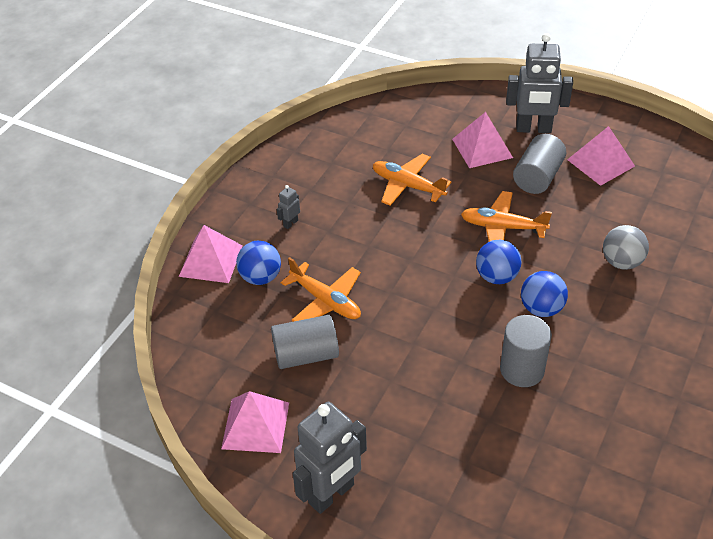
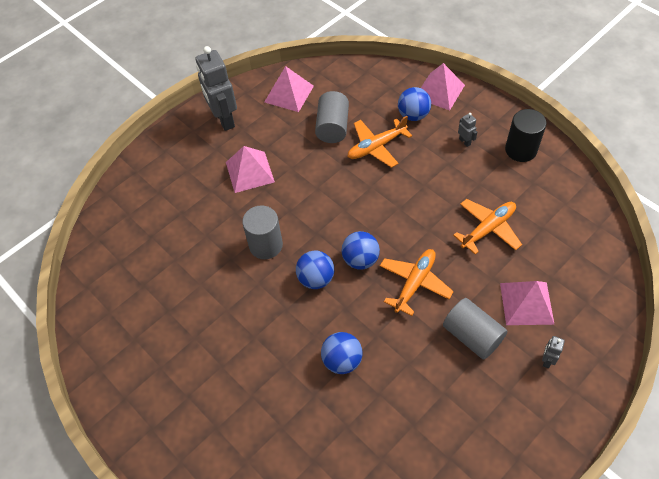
camera: 110 degrees right, 10 degrees up
grey robot [506,33,573,133] -> grey robot [542,336,565,368], size x0.43
pink pyramid [567,126,635,186] -> pink pyramid moved to [226,146,275,193]
grey ball [603,225,649,270] -> blue ball [321,332,362,374]
none -> black cylinder [505,109,546,162]

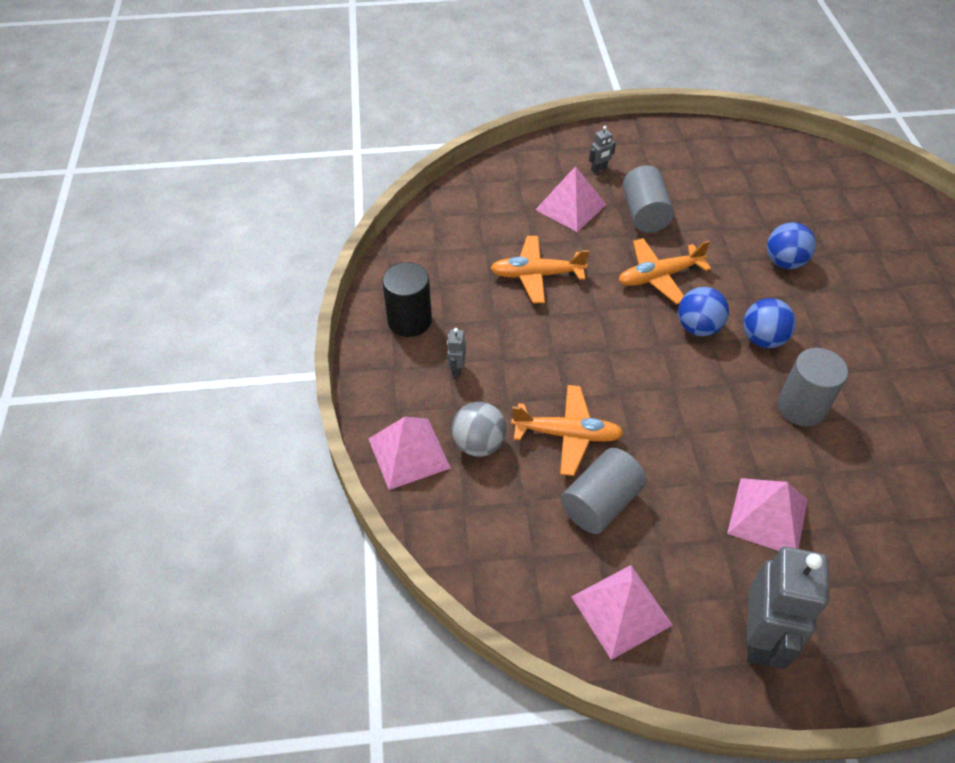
camera: 145 degrees left, 5 degrees down
blue ball [398,87,431,121] -> grey ball [452,402,507,457]

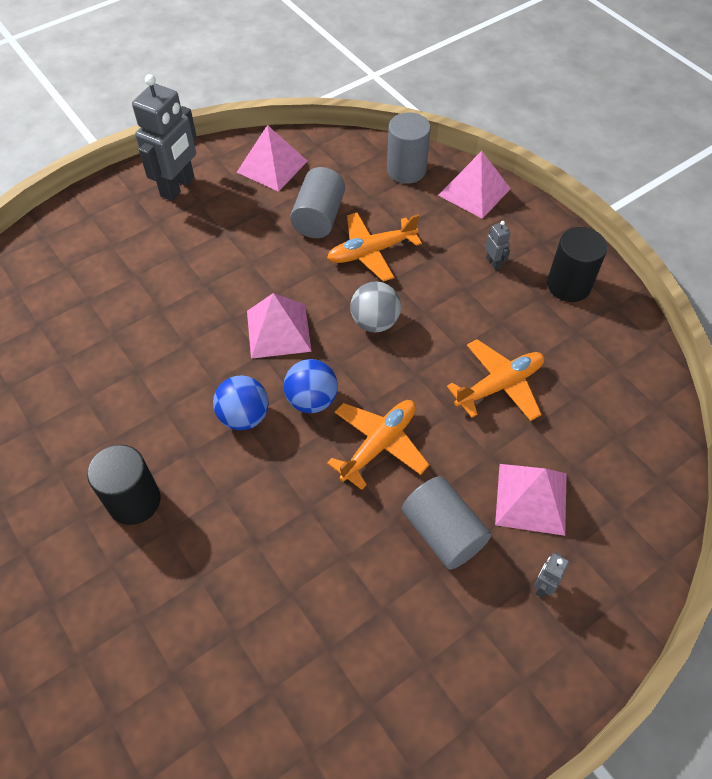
camera: 150 degrees right, 5 degrees up
grey ball [452,402,507,457] -> grey ball moved to [350,281,401,332]
pink pyramid [727,478,808,551] -> pink pyramid moved to [247,293,312,359]
grey robot [747,546,829,669] -> grey robot turned 135 degrees counterclockwise [132,74,197,201]
blue ball [767,222,816,269] -> none
grey cylinder [777,348,848,426] -> grey cylinder moved to [387,112,431,184]
none -> black cylinder [87,445,160,525]

